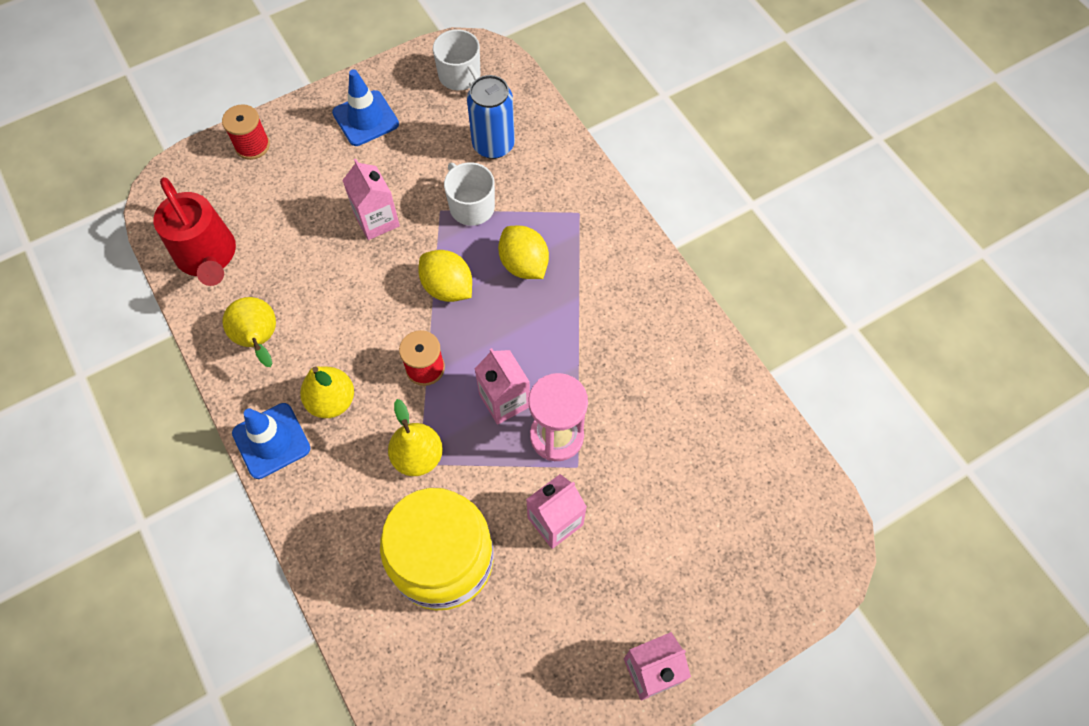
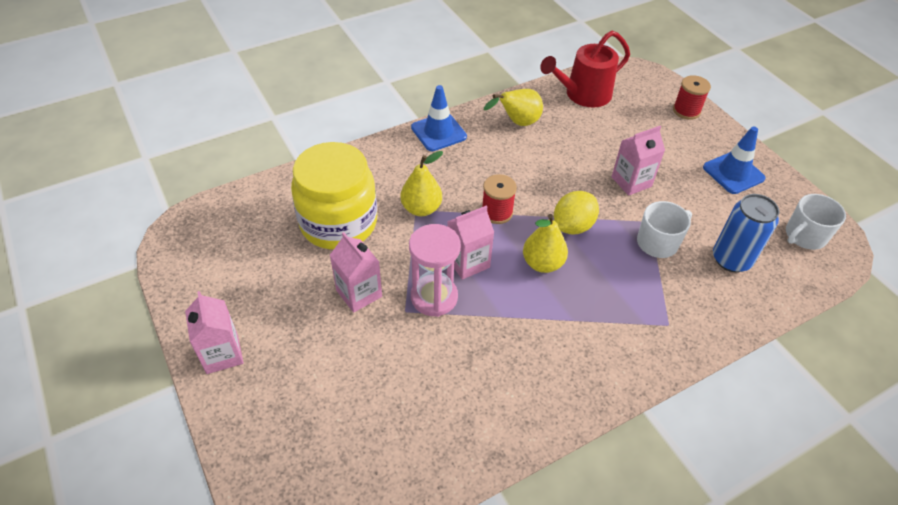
camera: 90 degrees right, 15 degrees down
yellow pear [300,366,354,418] -> yellow pear moved to [523,214,568,273]
yellow lemon [498,226,549,279] -> none

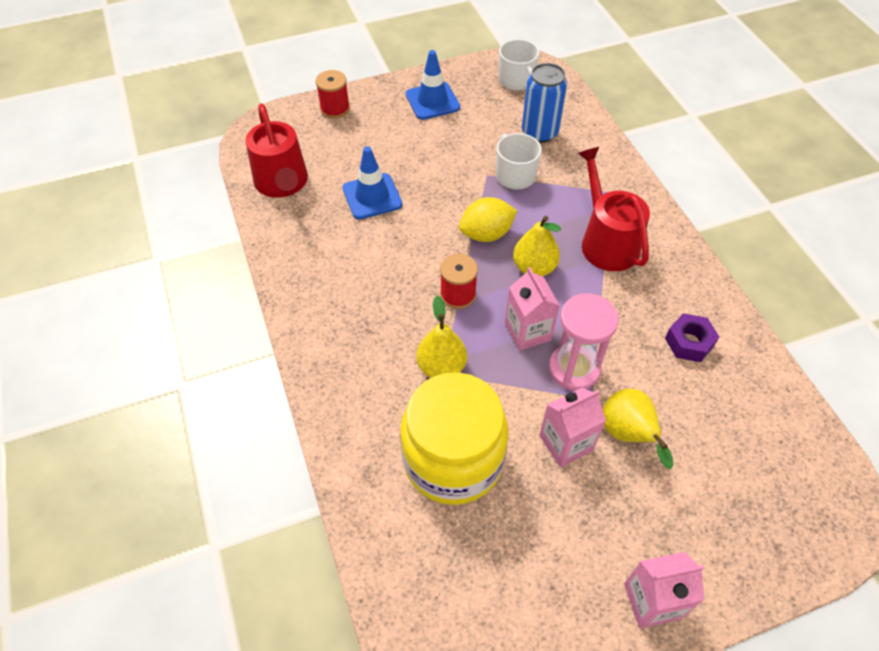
camera: 80 degrees left, 5 degrees up
blue traffic cone [411,85,467,151] -> blue traffic cone moved to [343,146,402,220]
yellow pear [484,89,543,126] -> yellow pear moved to [603,389,673,469]
yellow lemon [554,191,599,234] -> yellow lemon turned 75 degrees counterclockwise [459,197,517,242]
pink carton [612,126,665,196] -> none
none -> red watering can [578,147,650,271]
none -> purple nut [665,313,719,362]

